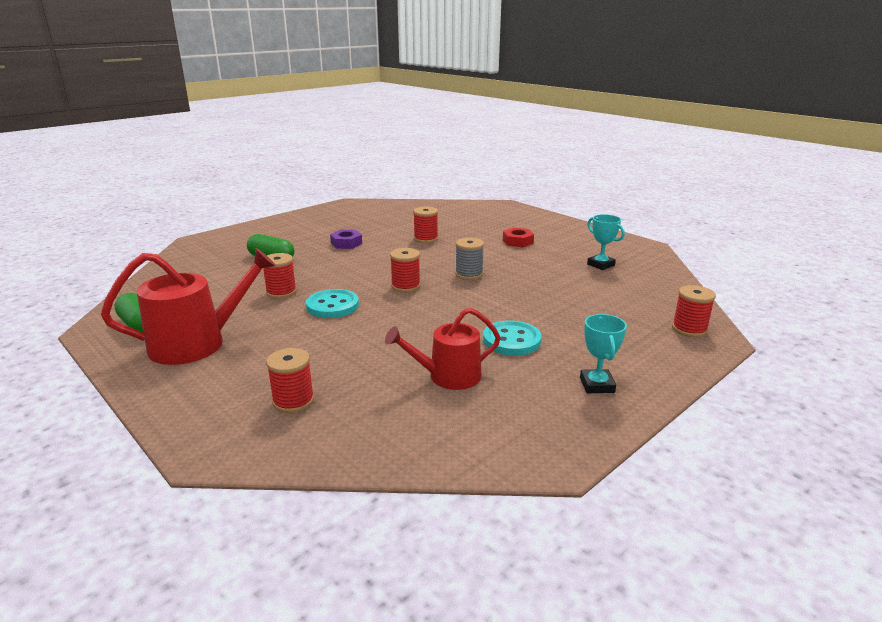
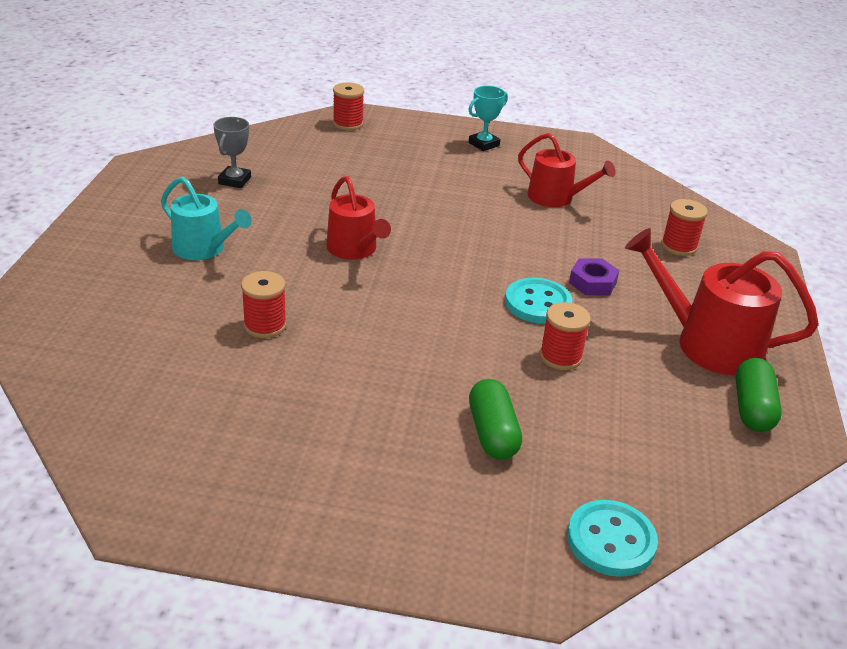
camera: 130 degrees left, 10 degrees up
purple nut [330,230,362,249] -> purple nut moved to [569,258,619,295]
red spool [390,248,421,292] -> none
grey spool [455,237,484,280] -> red watering can [326,176,391,260]
turquoise button [483,320,542,356] -> turquoise button moved to [567,500,658,577]
red nut [503,227,534,247] -> turquoise watering can [161,177,252,260]
turquoise trophy [587,214,625,270] -> grey trophy [213,117,251,188]

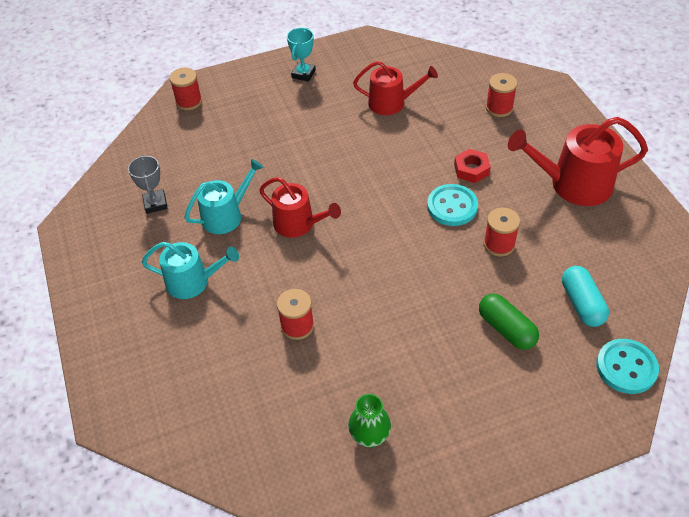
camera: 25 degrees left, 15 degrees up
purple nut [569,258,619,295] -> red nut [454,149,491,183]
green capsule [735,358,782,432] -> none
none -> turquoise watering can [184,159,264,234]
none -> green vase [348,394,391,448]
none -> turquoise capsule [562,266,609,327]

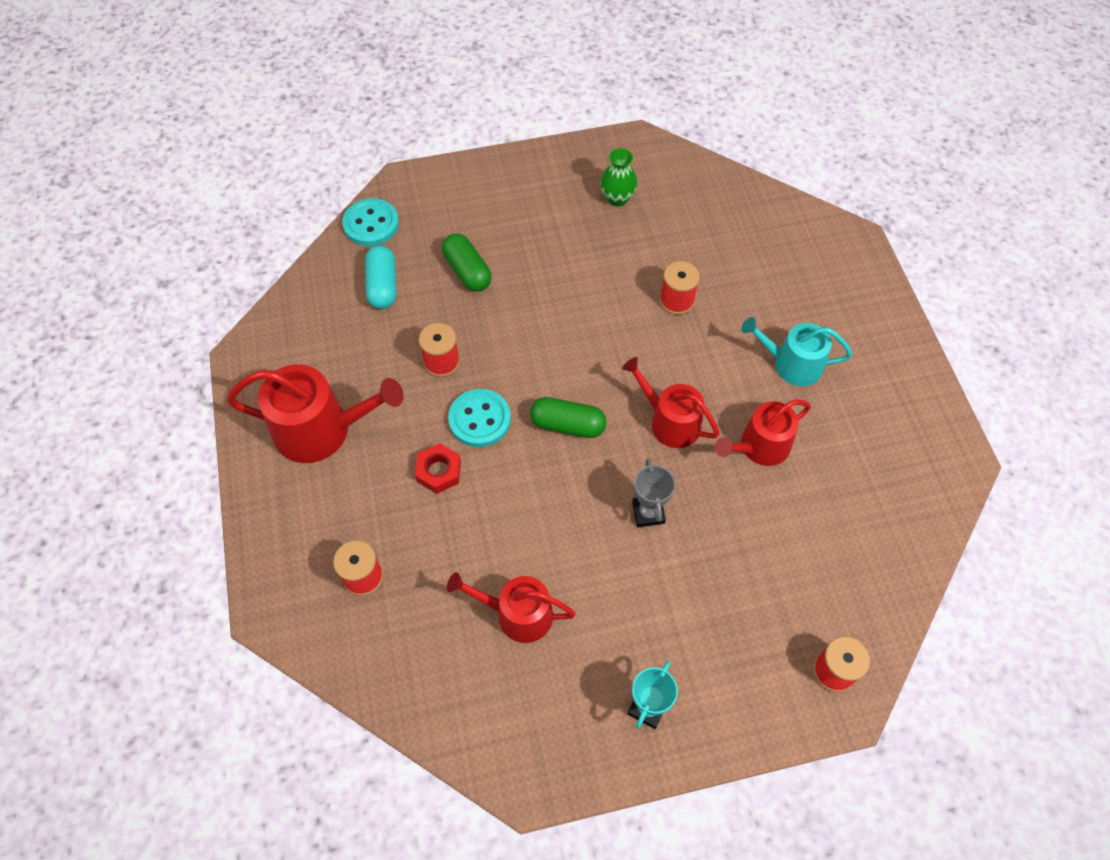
camera: 175 degrees left, 10 degrees up
grey trophy [128,155,168,214] -> grey trophy moved to [632,459,675,527]
turquoise watering can [184,159,264,234] -> red watering can [715,399,811,466]
none -> green capsule [530,397,607,438]

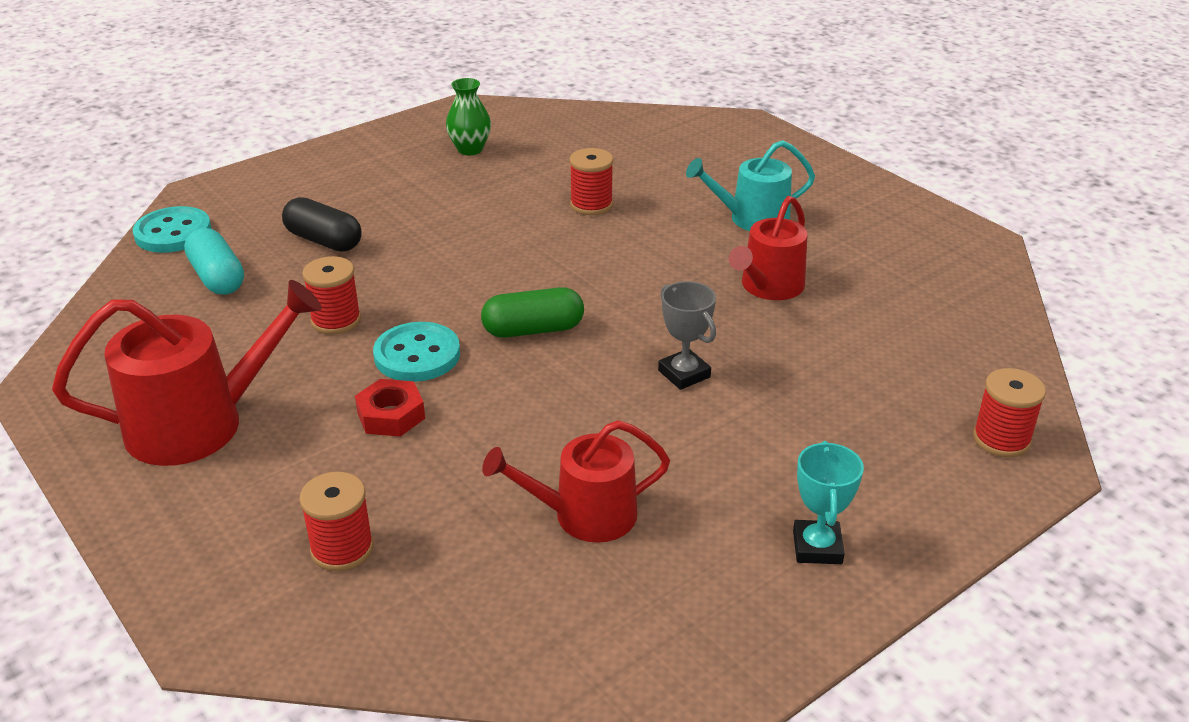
camera: 25 degrees left, 25 degrees down
green capsule [442,233,492,292] -> black capsule [282,197,361,252]
red watering can [622,357,720,448] -> none

